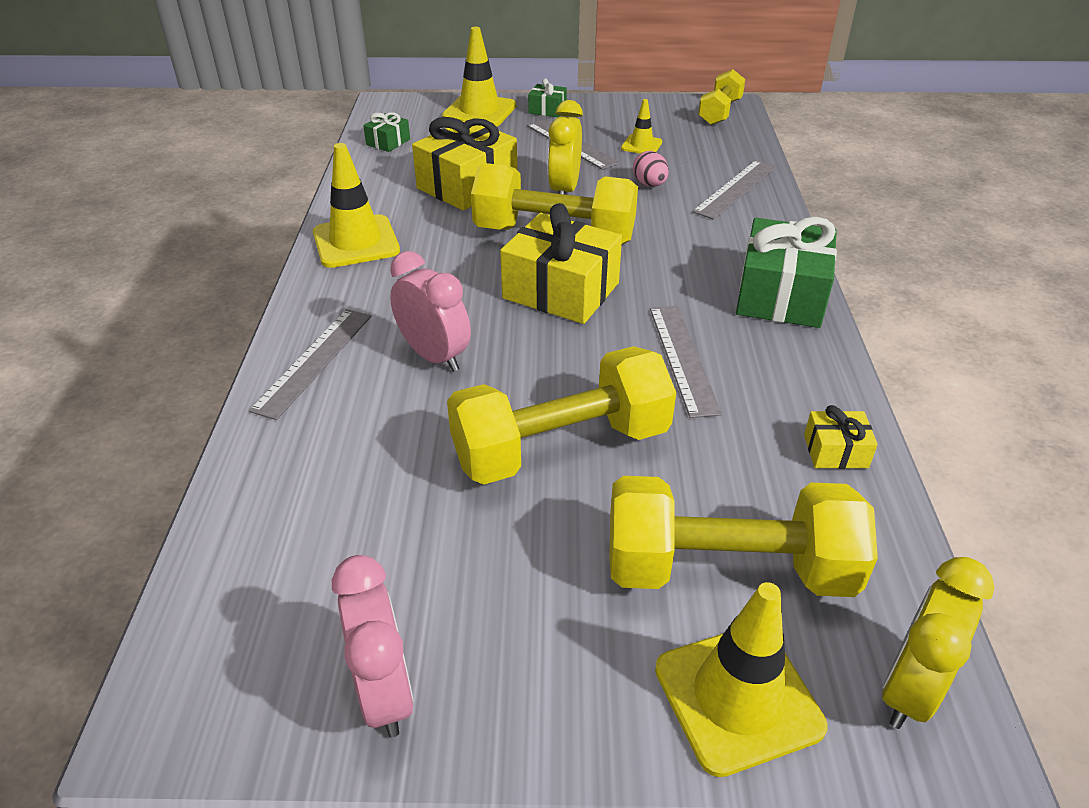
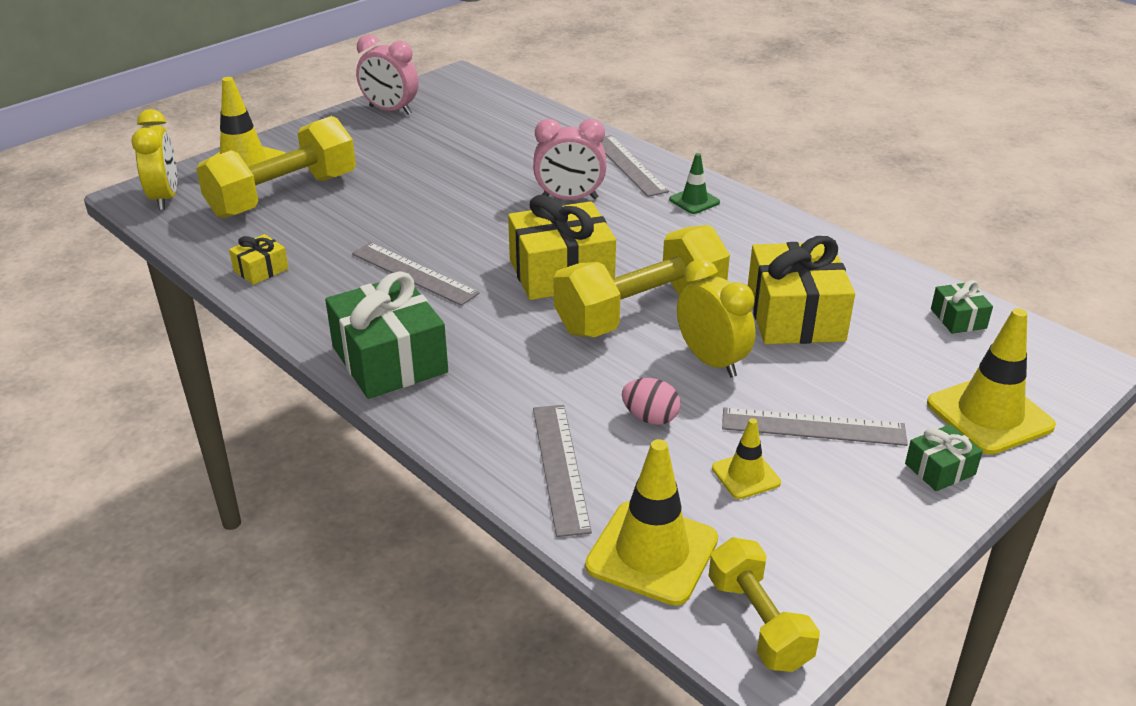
camera: 135 degrees right, 5 degrees down
yellow traffic cone [313,143,400,268] -> yellow traffic cone moved to [585,439,718,606]
yellow dumbbell [447,346,676,484] -> none
none -> green traffic cone [669,153,720,214]

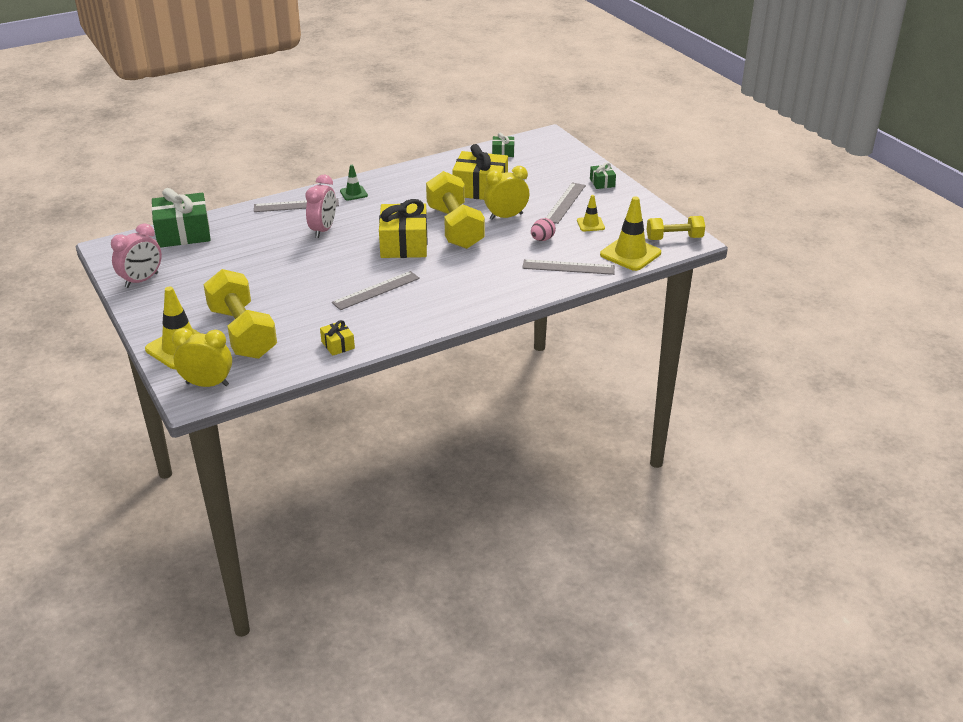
camera: 75 degrees left, 0 degrees up
green gift [325,271,448,399] -> green gift moved to [151,188,211,248]
yellow traffic cone [927,308,1056,455] -> none

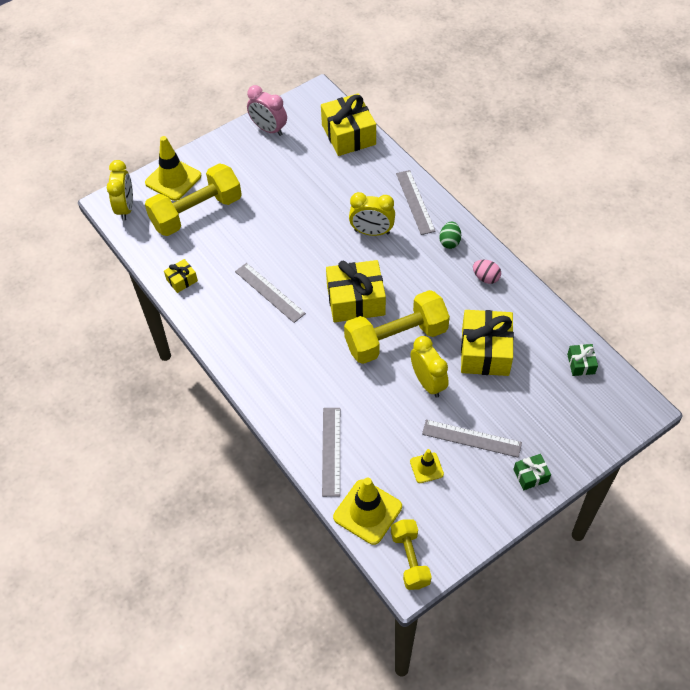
camera: 85 degrees right, 20 degrees up
green gift [151,188,211,248] -> yellow gift [321,93,376,156]
pink clock [305,175,336,238] -> yellow clock [349,192,395,236]
green traffic cone [340,165,368,201] -> green egg [439,222,461,249]
pink egg [531,218,556,241] -> pink egg moved to [473,260,501,284]

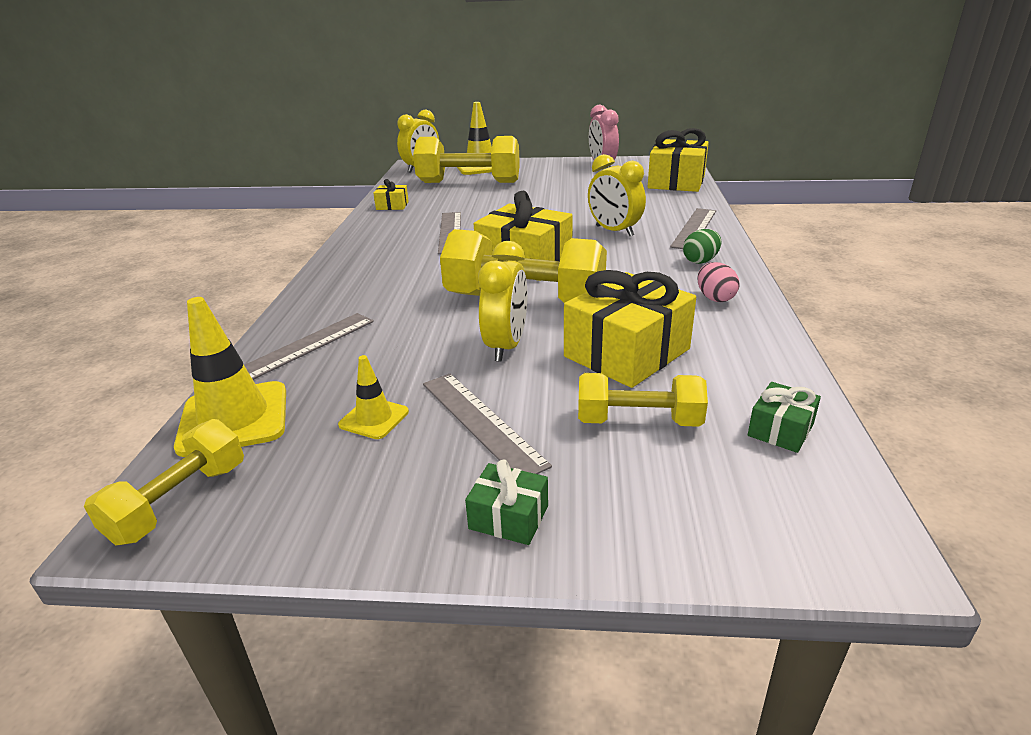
camera: 40 degrees right, 25 degrees down
none -> yellow dumbbell [578,373,708,427]

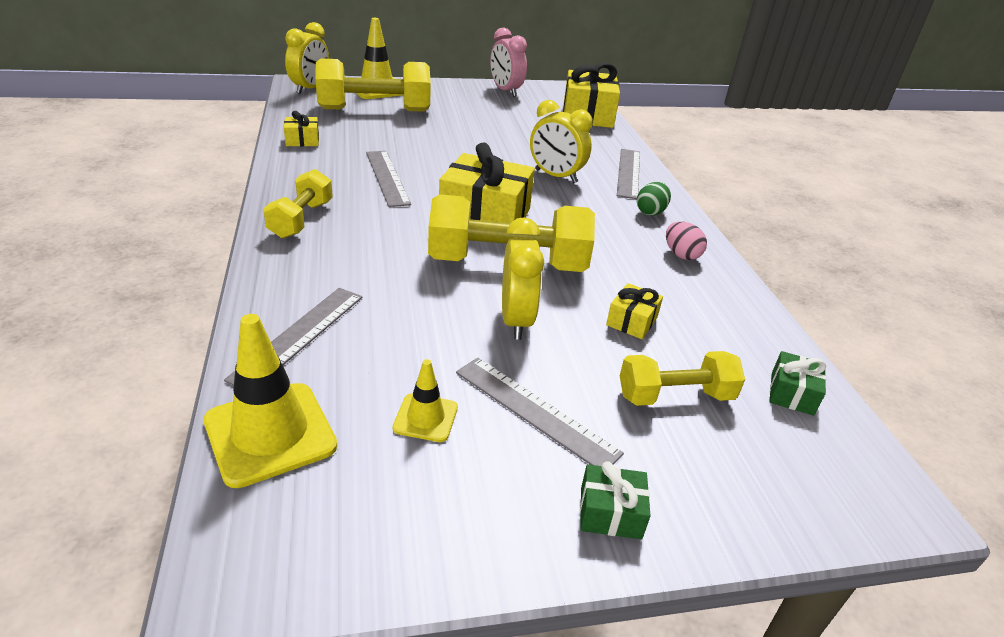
camera: 20 degrees left, 5 degrees up
yellow dumbbell [84,419,244,546] -> yellow dumbbell moved to [263,169,333,239]
yellow gift [564,270,696,388] -> yellow gift [606,283,663,339], size x0.48

